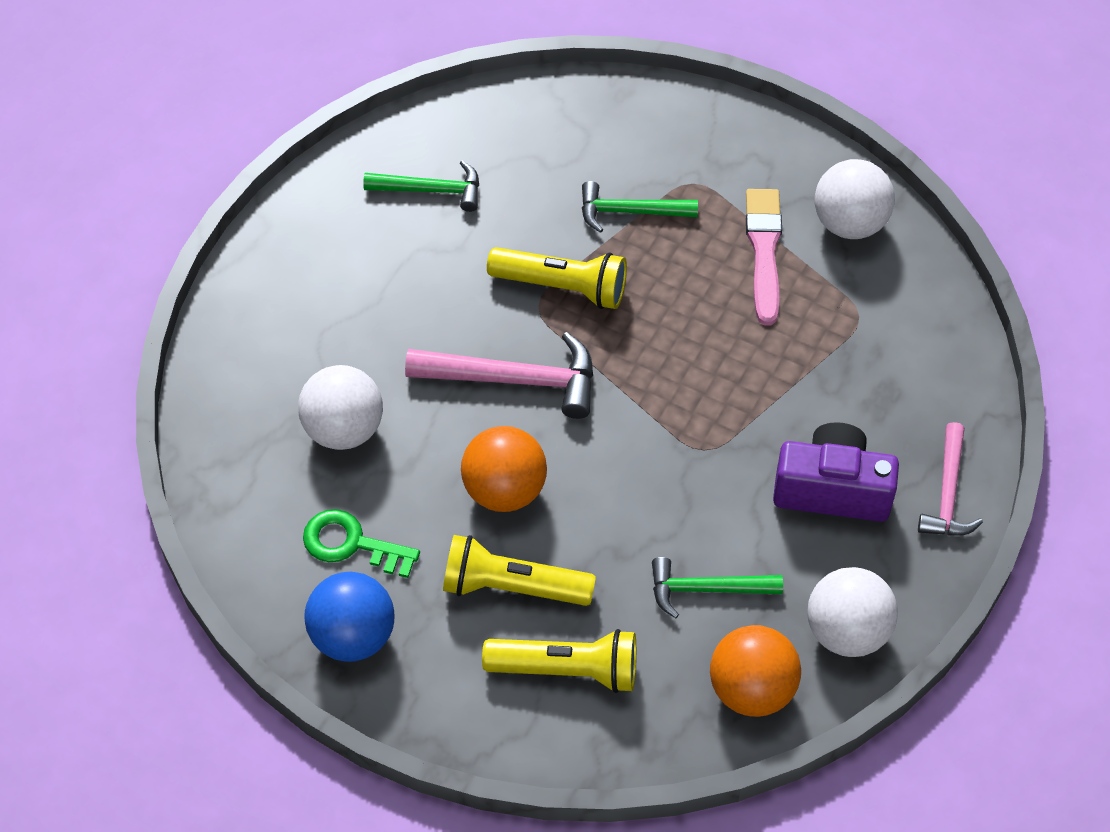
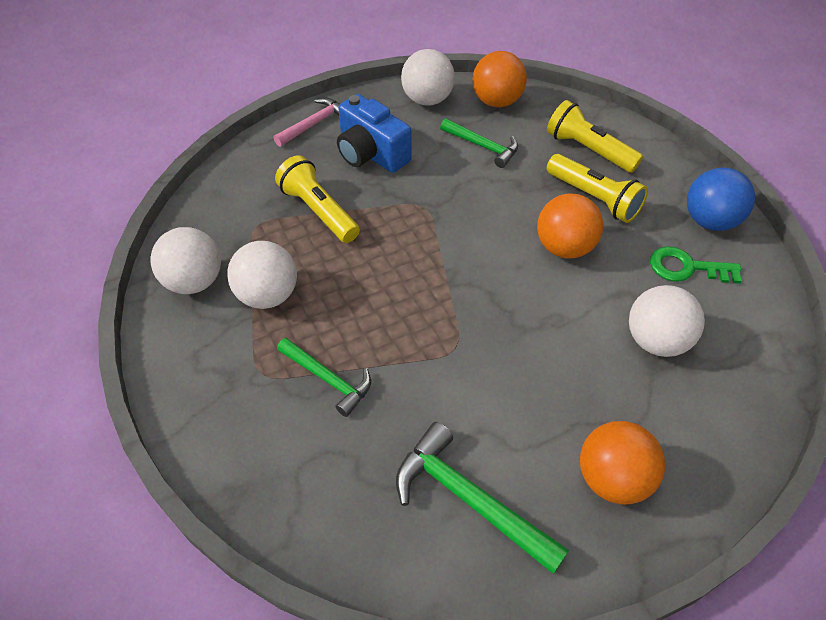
camera: 145 degrees left, 5 degrees down
green key [303,509,420,578] -> green key turned 135 degrees clockwise [650,246,742,284]
green hammer [363,160,479,212] -> green hammer [396,422,569,574], size x1.53
pink hammer [405,332,593,419] -> none
yellow flashlight [487,247,627,309] -> yellow flashlight moved to [275,155,360,243]
pink brush [746,189,782,325] -> white ball [227,241,297,309]
purple camera [773,422,899,522] -> blue camera [337,94,411,173]
none -> orange ball [580,421,665,505]

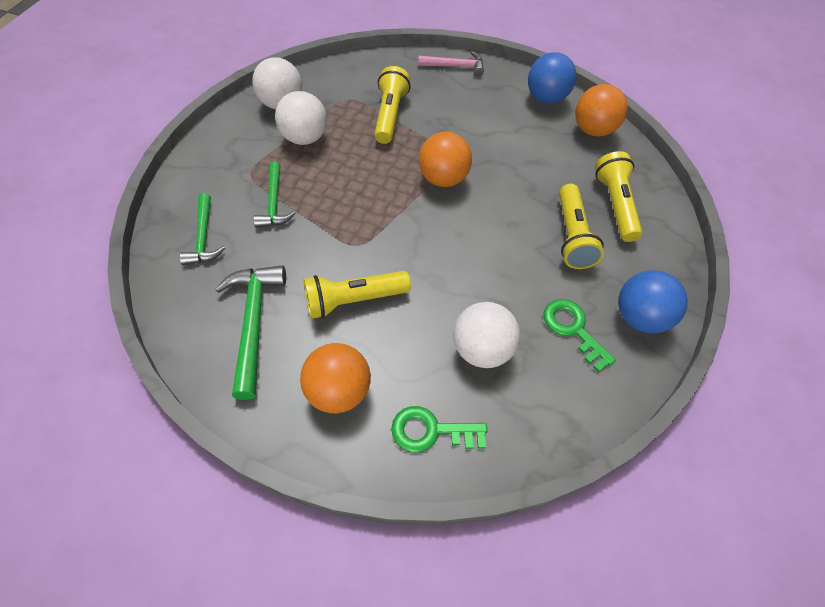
camera: 45 degrees right, 5 degrees up
blue camera [337,94,411,173] -> none
white ball [401,49,455,106] -> blue ball [528,52,576,104]
green hammer [440,119,518,168] -> green hammer moved to [179,193,225,265]
orange ball [537,194,603,259] -> orange ball moved to [419,132,472,187]
none -> yellow flashlight [304,271,411,319]
none -> green key [391,406,487,453]

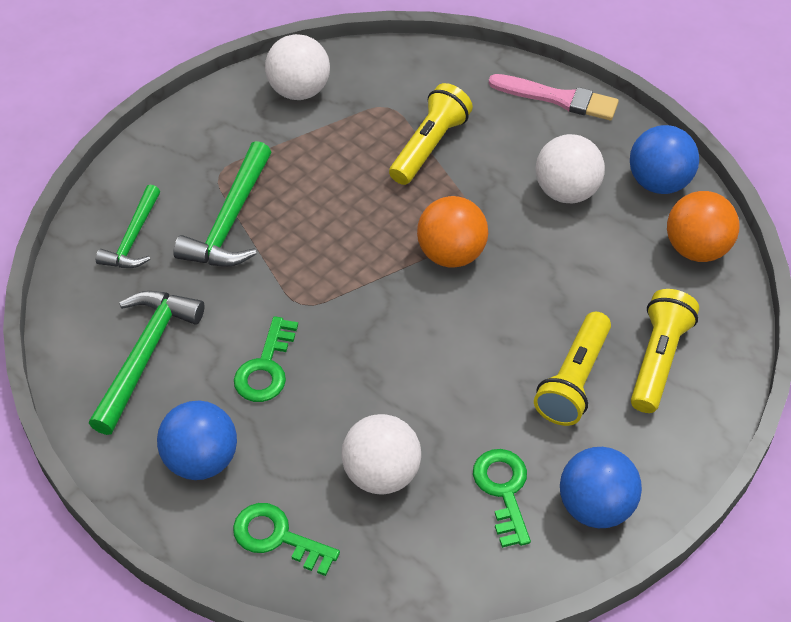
camera: 25 degrees right, 5 degrees down
green hammer [253,162,296,228] -> green hammer [173,141,271,267], size x1.53
white ball [275,91,327,145] -> white ball moved to [535,134,605,203]
orange ball [300,343,371,413] -> blue ball [157,401,237,480]
yellow flashlight [304,271,411,319] -> green key [234,316,298,402]
pink hammer [418,51,484,76] -> pink brush [489,74,619,120]

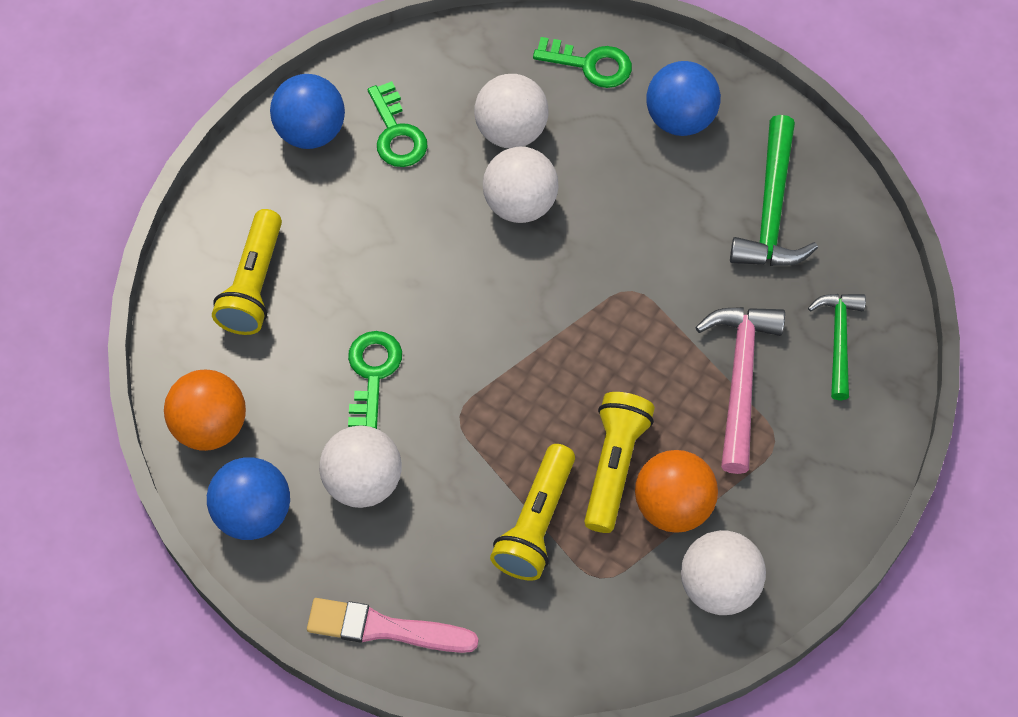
camera: 170 degrees right, 10 degrees up
green hammer [173,141,271,267] -> pink hammer [695,307,785,474]
green key [234,316,298,402] -> green key moved to [348,331,402,429]
orange ball [417,196,488,268] -> orange ball moved to [635,450,718,533]
yellow flashlight [534,312,611,426] -> yellow flashlight moved to [584,392,655,533]
none -> white ball [483,147,559,223]

